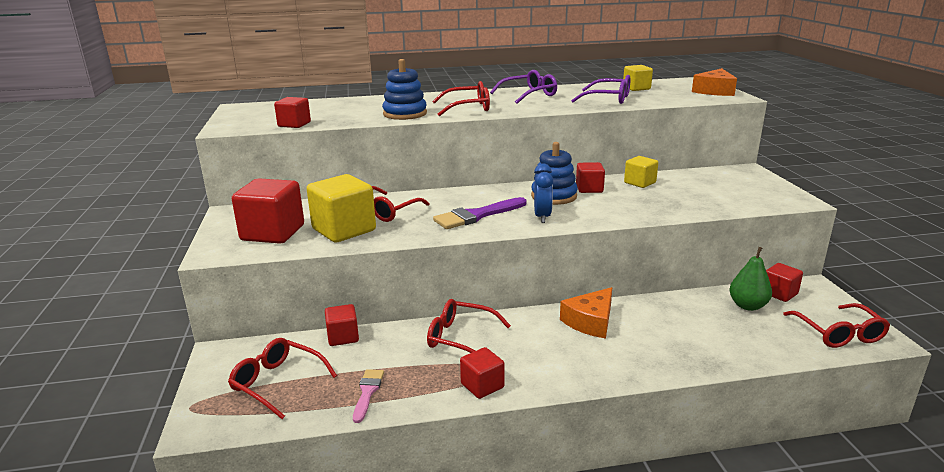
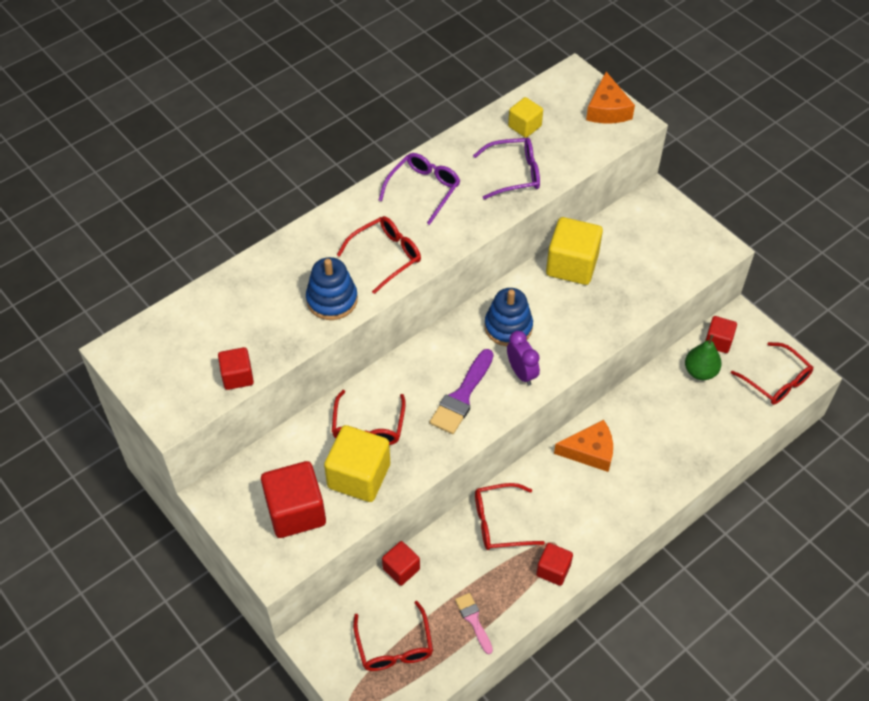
camera: 30 degrees left, 30 degrees up
red glasses [228,338,337,419] -> red glasses turned 105 degrees counterclockwise [353,601,433,671]
blue clock [534,164,553,223] -> purple clock [507,331,540,386]
orange cheese [560,287,612,339] -> orange cheese turned 105 degrees counterclockwise [554,420,613,472]
red cube [576,162,605,193] -> none
yellow cube [624,156,658,188] -> yellow cube [546,217,603,285], size x1.77

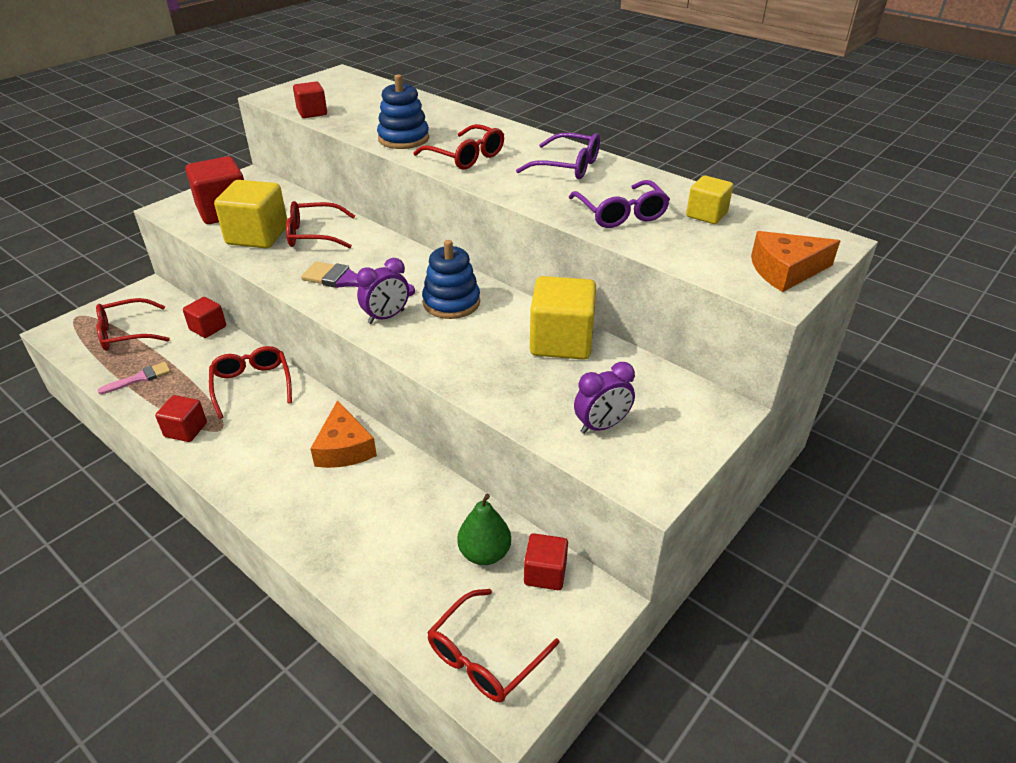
camera: 80 degrees right, 15 degrees down
none -> purple clock [574,362,635,434]

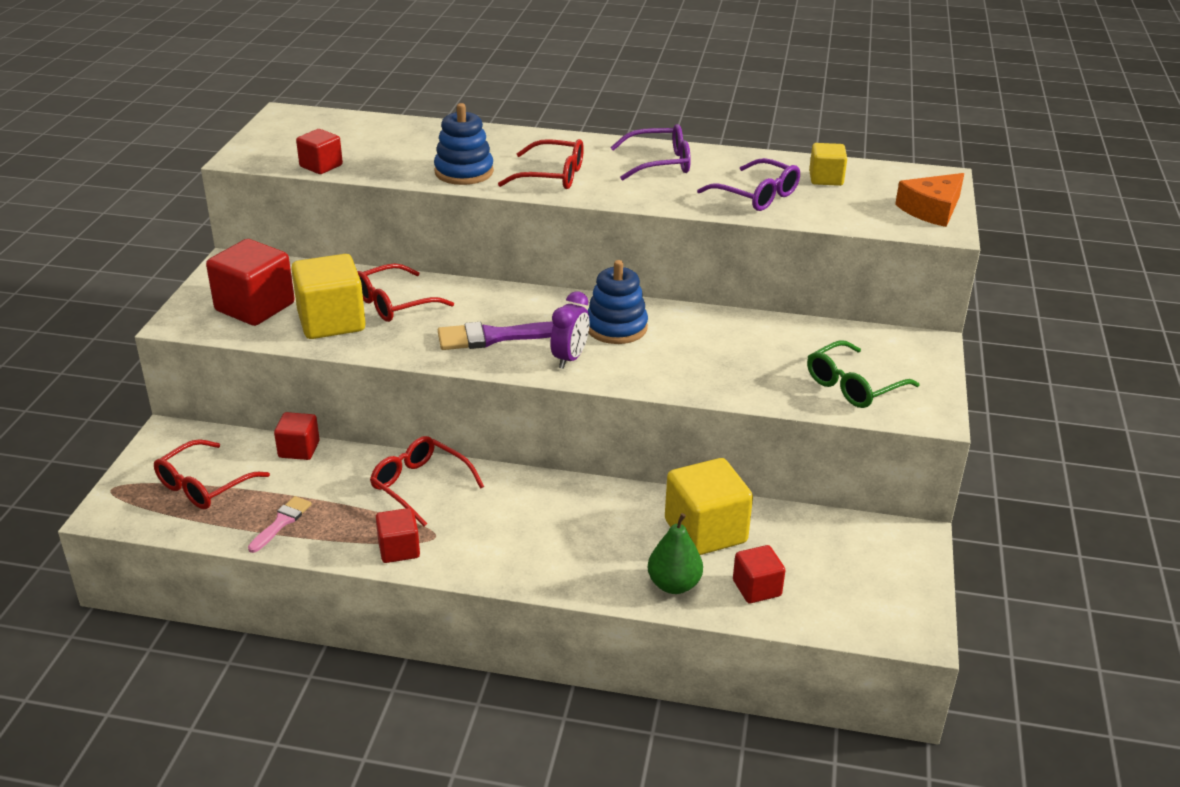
camera: 30 degrees left, 5 degrees down
orange cheese [310,400,377,468] -> none
red glasses [427,589,560,702] -> none
green pear [457,494,511,565] -> green pear moved to [648,513,703,594]
red cube [524,533,568,590] -> red cube moved to [733,545,786,603]
yellow cube [530,276,596,360] -> yellow cube moved to [665,458,753,555]
purple clock [574,362,635,434] -> green glasses [807,340,919,408]

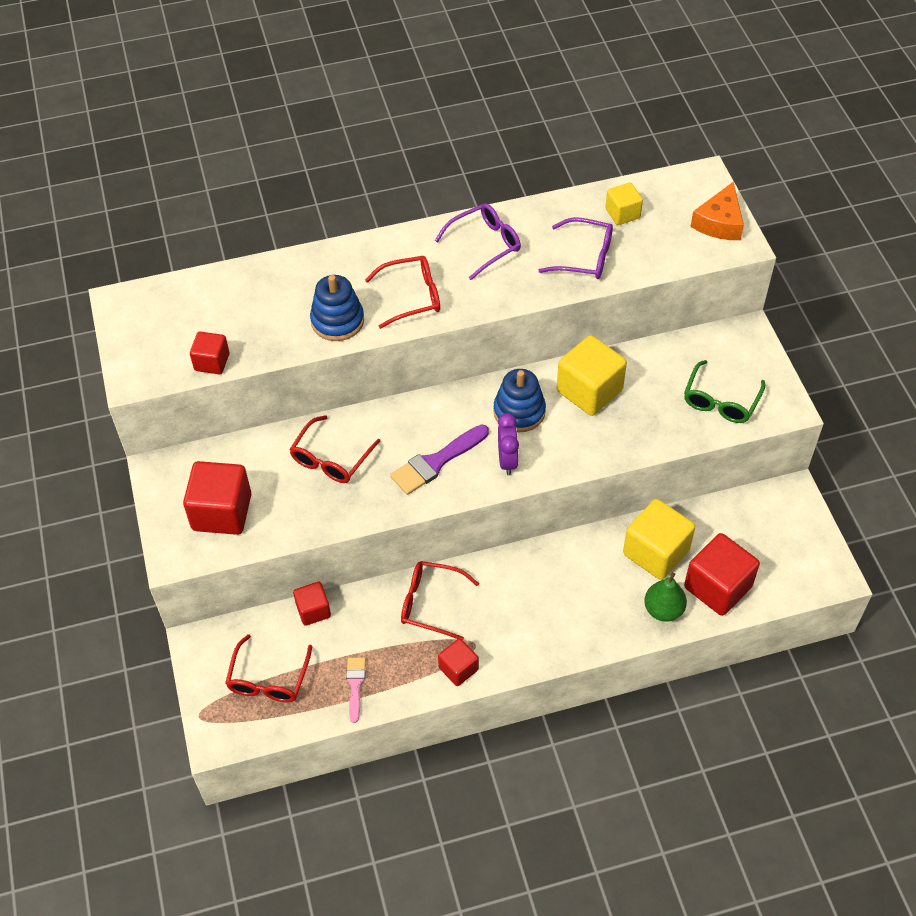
camera: 25 degrees left, 20 degrees up
yellow cube [291,254,366,339] -> yellow cube moved to [557,335,627,416]
red cube [733,545,786,603] -> red cube [684,533,760,616], size x1.77

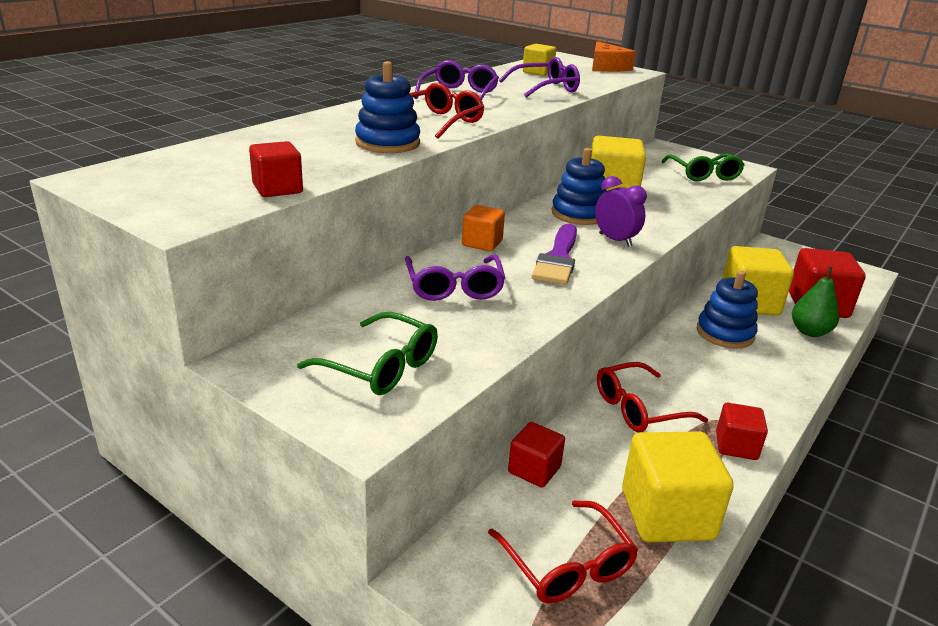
camera: 40 degrees left, 25 degrees down
red cube [183,461,251,535] -> green glasses [297,312,438,395]
red glasses [289,415,381,483] -> purple glasses [405,255,505,301]
pink brush [346,658,365,723] -> yellow cube [622,432,734,542]
none -> orange cube [462,205,505,251]
none -> blue stacking toy [697,271,758,349]

